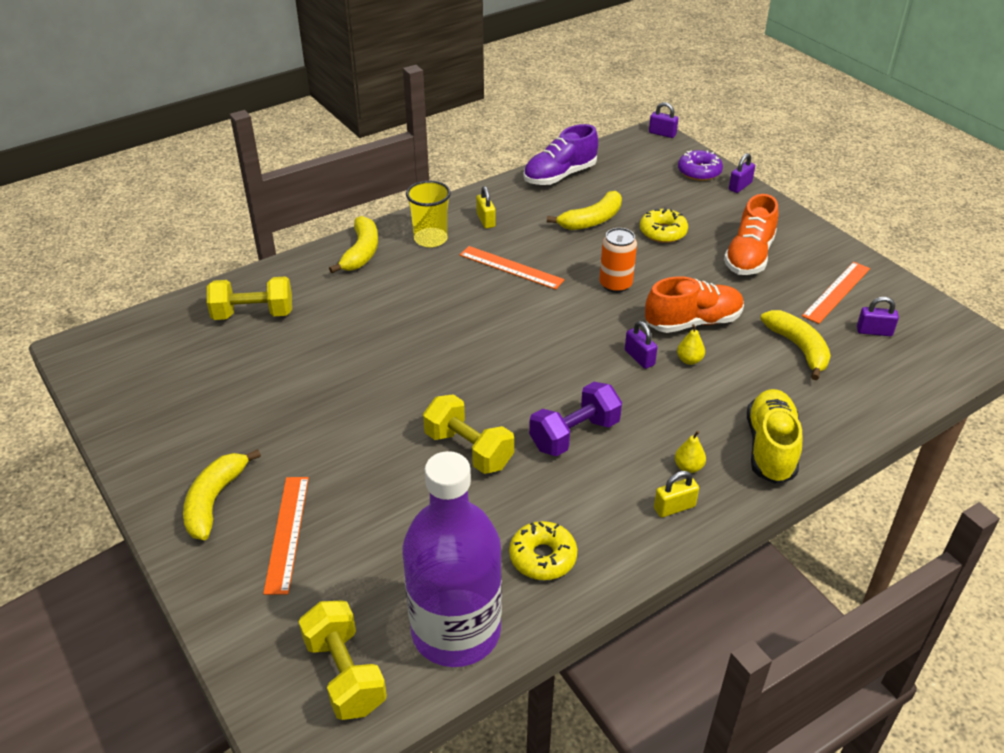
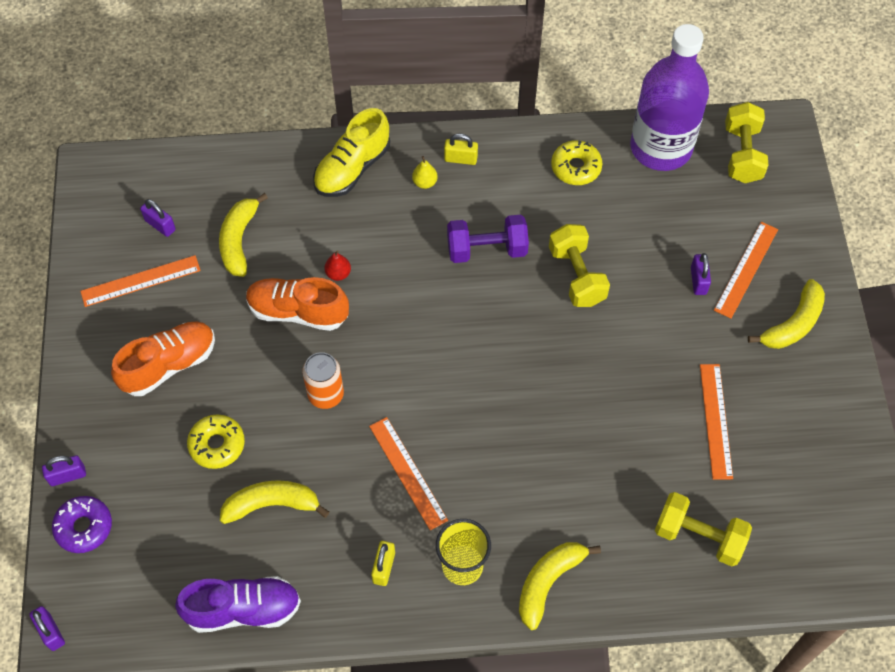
camera: 150 degrees left, 20 degrees up
purple padlock [625,321,658,369] -> purple padlock moved to [691,253,711,295]
yellow pear [677,324,705,365] -> red pear [324,250,351,281]
none -> orange ruler [700,364,733,480]

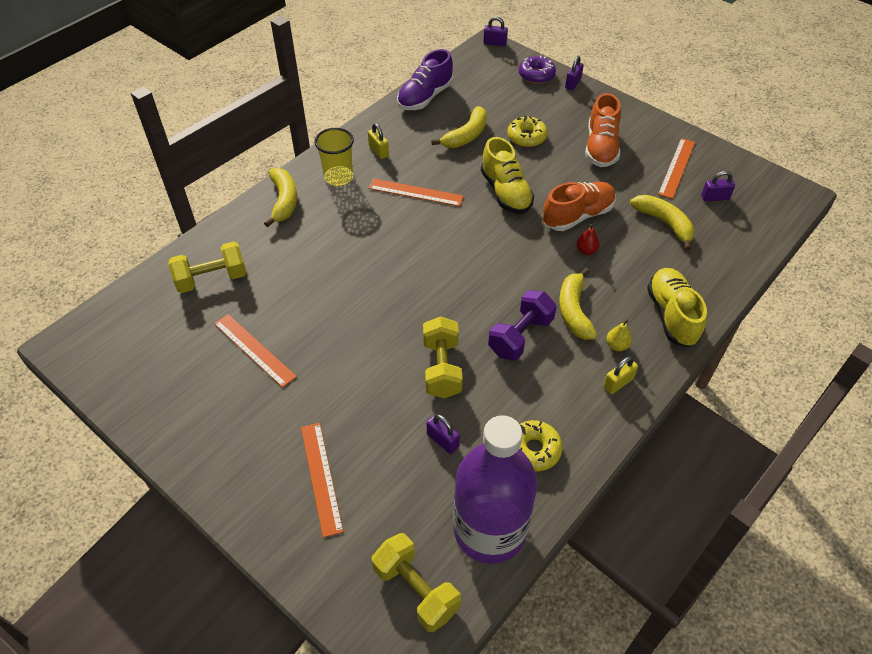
camera: 135 degrees right, 10 degrees down
orange can [302,352,344,409] -> yellow shoe [481,137,534,214]
yellow dumbbell [549,224,610,307] -> yellow dumbbell turned 60 degrees clockwise [423,316,463,398]
purple padlock [691,253,711,295] -> purple padlock moved to [427,414,460,454]
yellow banana [748,279,825,349] -> yellow banana moved to [559,268,597,340]

